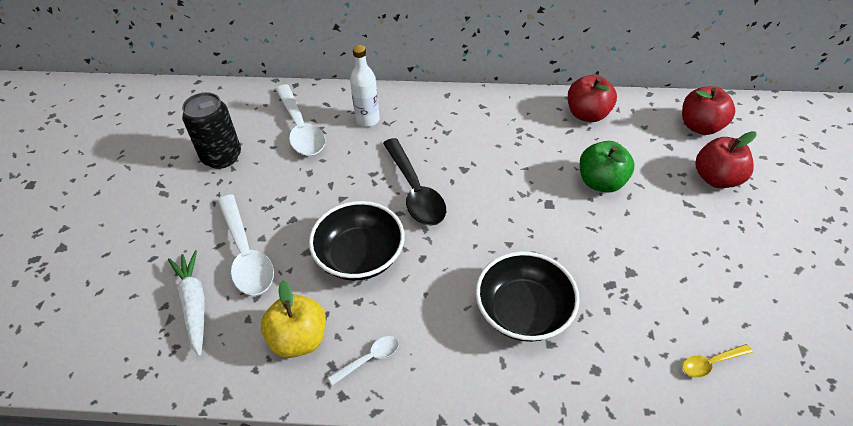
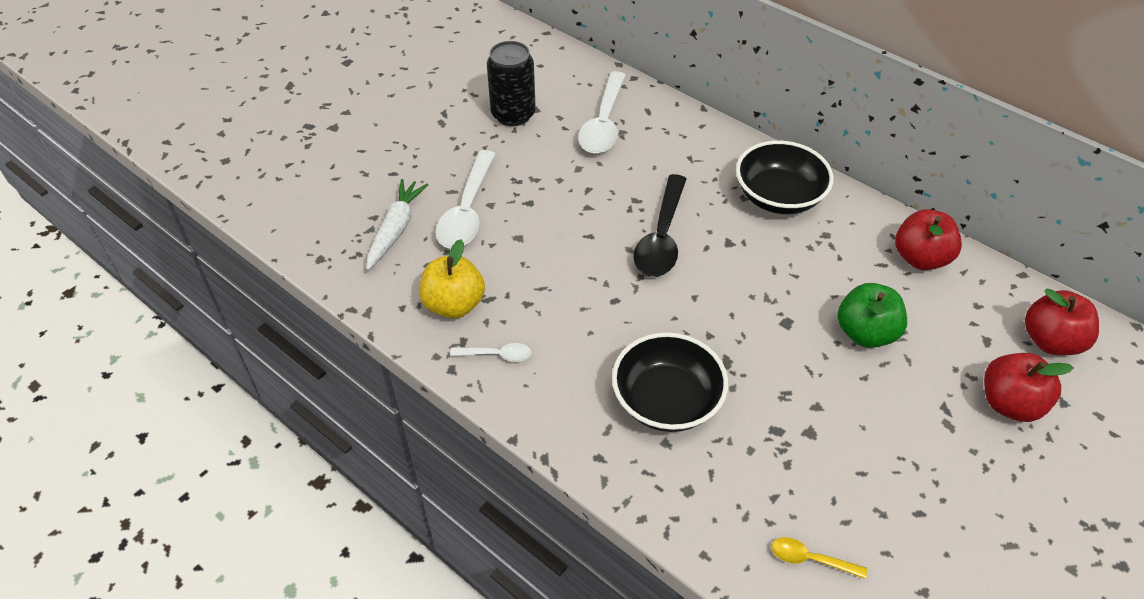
camera: 35 degrees right, 0 degrees up
black bowl [309,201,405,281] -> black bowl moved to [736,140,834,214]
white bottle [350,45,380,127] -> none

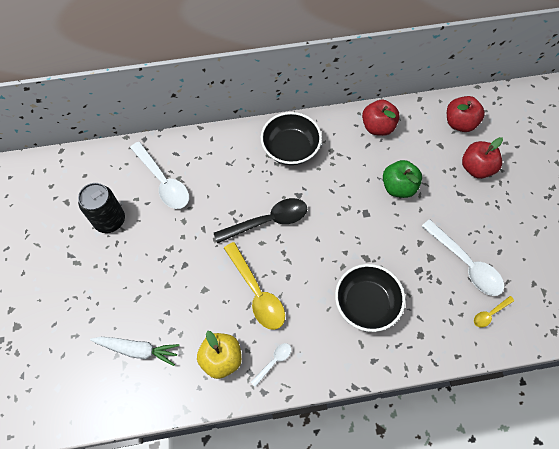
camera: 50 degrees left, 15 degrees up
white carrot [367,179,428,270] -> white carrot turned 135 degrees clockwise [90,337,180,366]
white spoon [435,150,496,249] -> white spoon moved to [421,219,504,296]
black spoon [633,174,686,277] -> black spoon turned 75 degrees counterclockwise [214,198,307,244]
none -> yellow spoon [224,242,285,330]

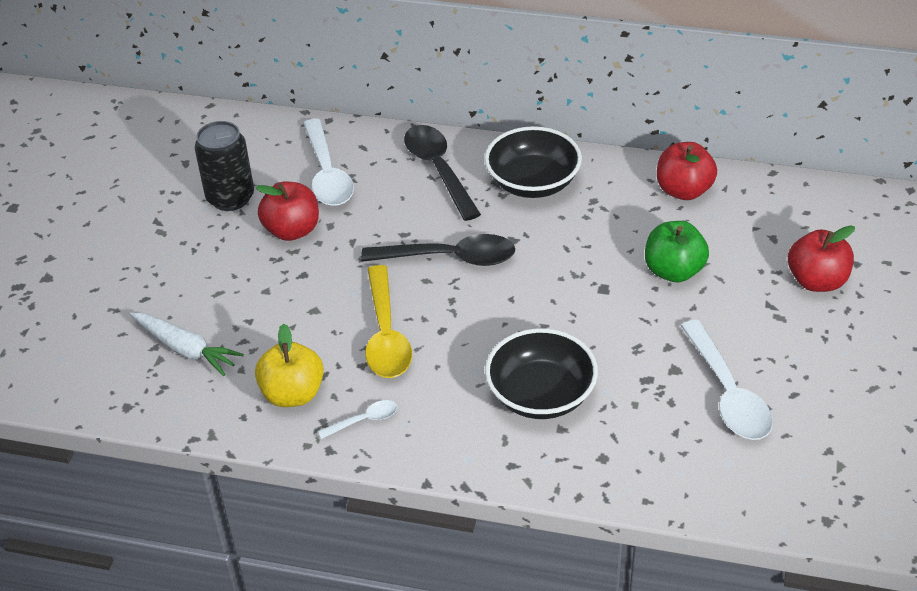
camera: 25 degrees right, 20 degrees down
red apple [447,96,485,132] -> red apple moved to [255,182,319,241]
yellow spoon [474,296,514,328] -> none
none -> black spoon [404,125,481,221]

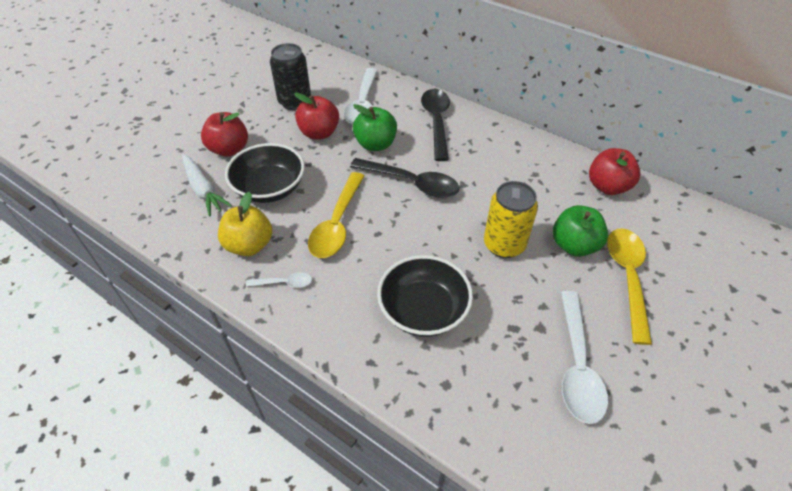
camera: 20 degrees right, 5 degrees up
black bowl [485,126,582,198] -> black bowl moved to [225,143,305,203]
red apple [788,225,855,292] -> red apple moved to [201,112,248,157]
none -> green apple [353,104,397,151]
none -> yellow can [484,181,538,258]
none -> yellow spoon [607,228,652,345]

